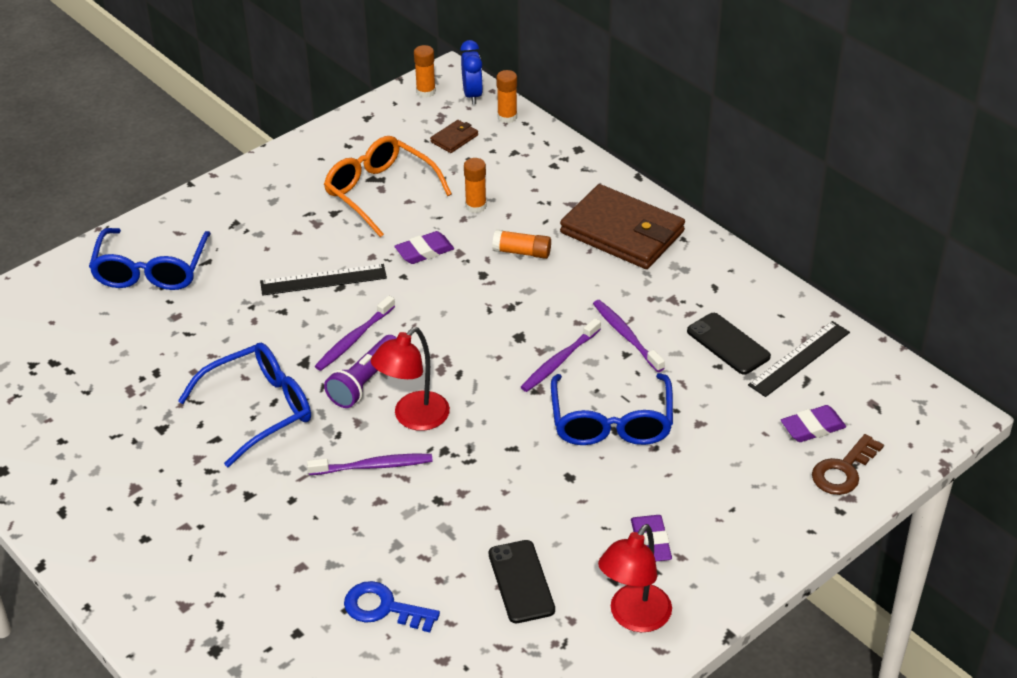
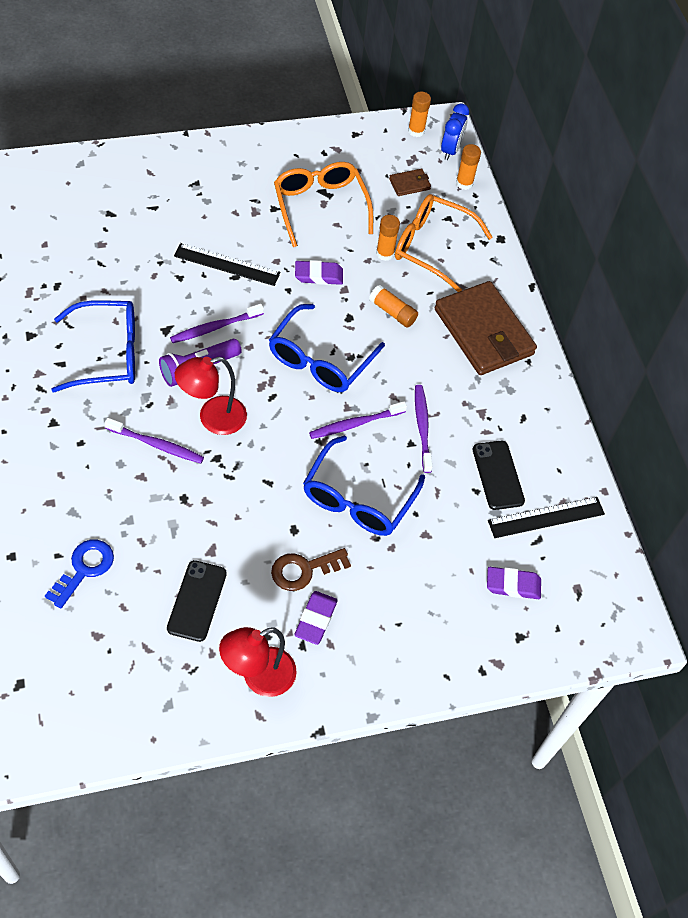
camera: 20 degrees right, 15 degrees up
blue glasses [89,228,211,290] -> blue glasses moved to [269,304,385,392]
blue key [344,581,440,632] -> blue key turned 75 degrees clockwise [45,540,114,608]
brown key [812,434,884,495] -> brown key moved to [271,548,351,591]
none -> orange glasses [395,194,493,292]

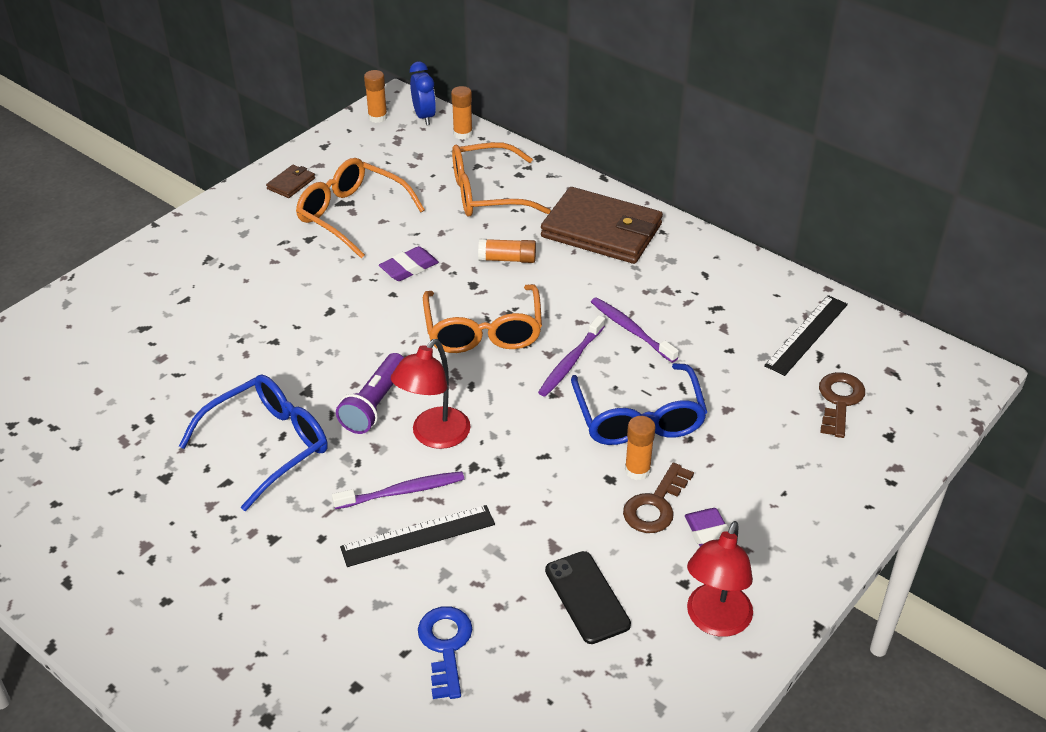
camera: 30 degrees left, 15 degrees down
purple toothbrush [170,304,264,343] -> none
black ruler [174,243,280,286] -> black ruler moved to [340,505,495,567]
blue glasses [269,304,385,392] -> orange glasses [423,284,542,353]
orange glue stick [376,215,400,261] -> orange glue stick moved to [625,416,655,480]
brown wallet [389,169,431,196] -> brown wallet moved to [266,165,315,198]
black phone [473,441,525,510] -> none
purple eraser [487,567,541,599] -> brown key [819,372,865,438]

